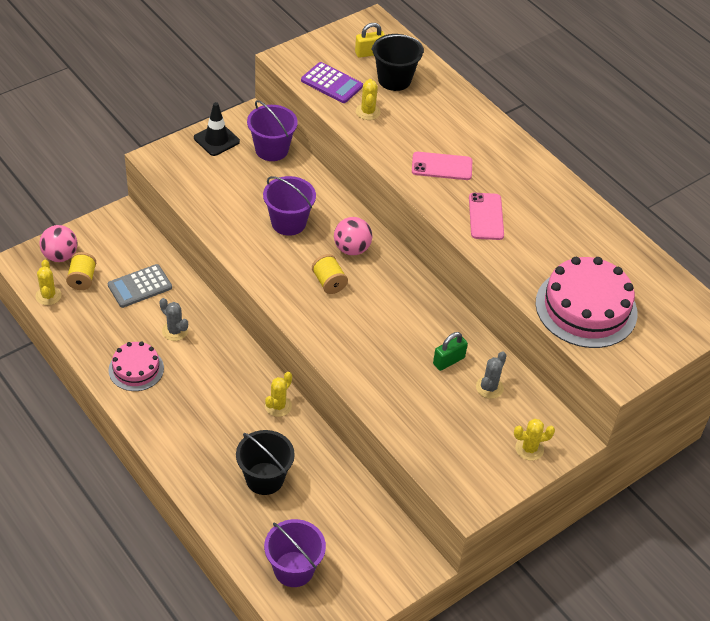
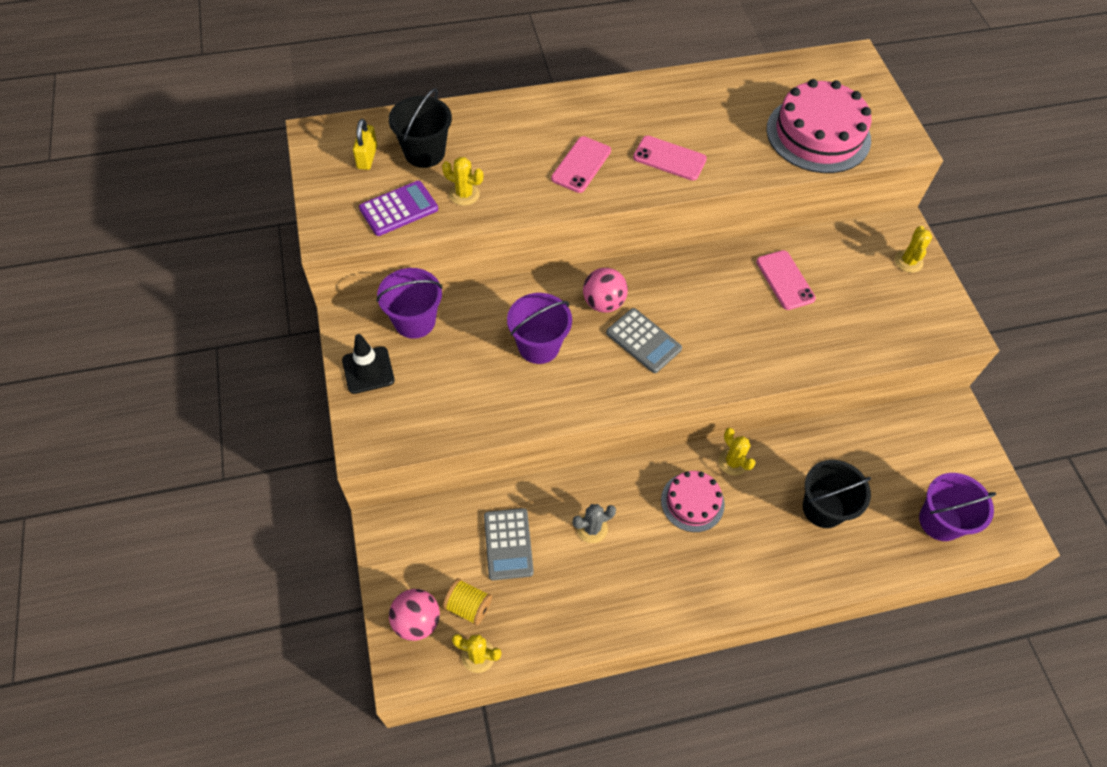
camera: 65 degrees left, 10 degrees up
pink cake [108,341,164,391] -> pink cake moved to [661,471,725,532]
yellow spool [312,254,348,294] -> grey calculator [606,308,682,373]
green padlock [433,332,468,371] -> pink phone [756,250,816,310]
grey cactus [476,351,507,399] -> none

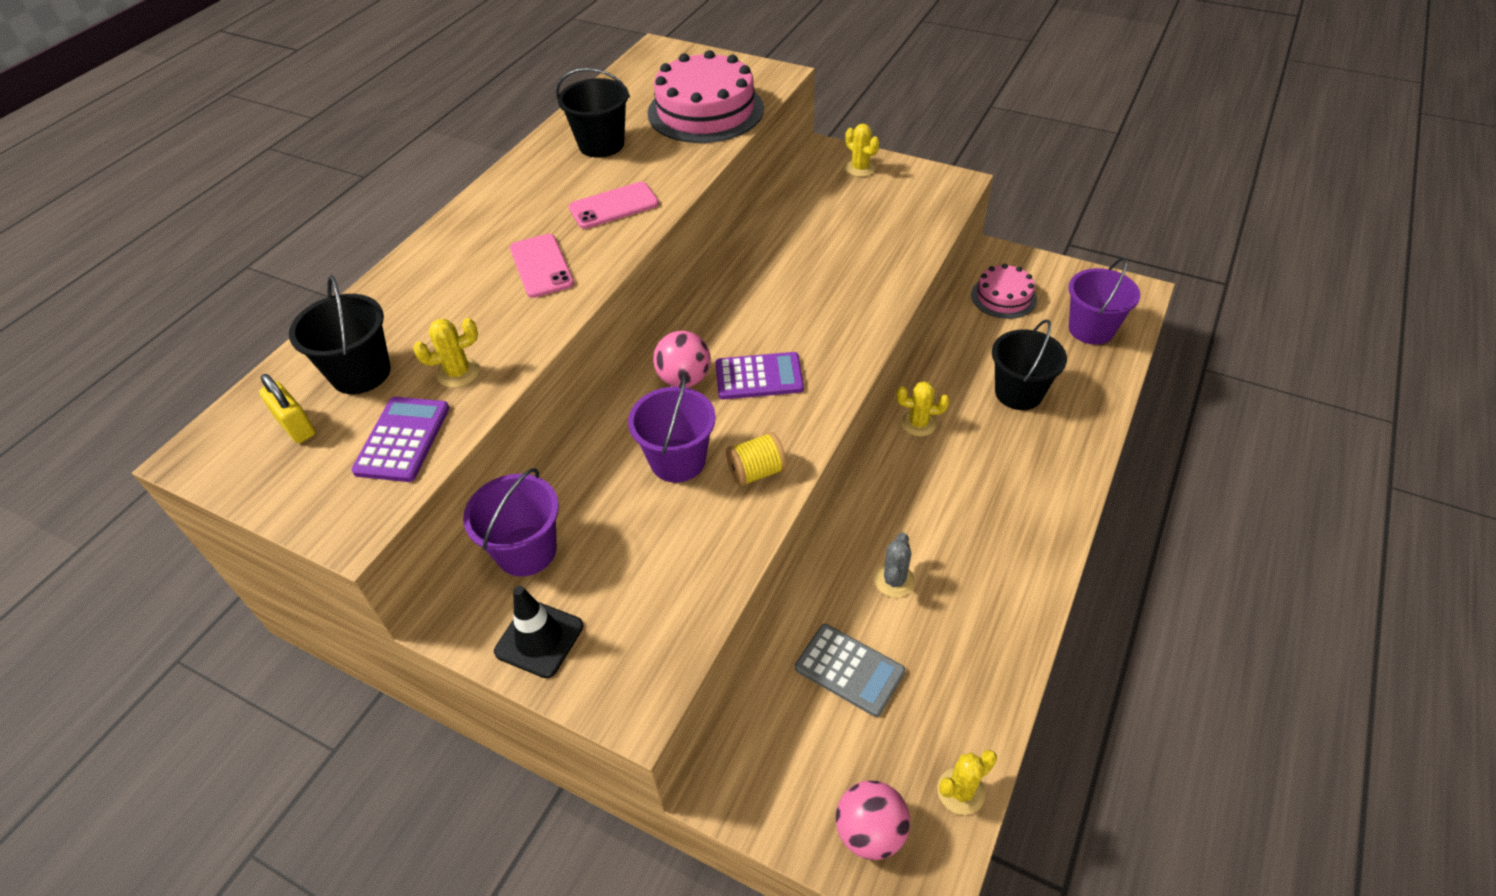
camera: 45 degrees left, 10 degrees down
yellow spool [443,578,492,626] -> yellow spool moved to [726,432,787,487]
grey calculator [606,308,682,373] -> purple calculator [715,352,804,400]
pink cake [661,471,725,532] -> pink cake moved to [971,264,1037,319]
pink phone [756,250,816,310] -> none
none -> black bucket [556,68,630,158]

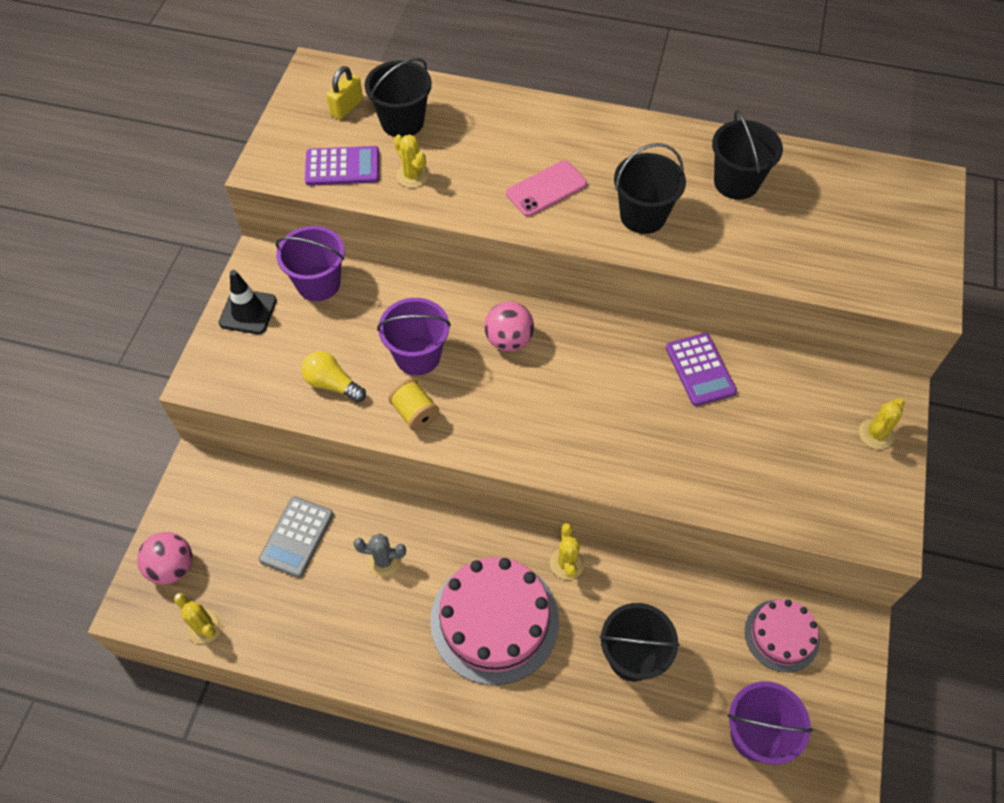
camera: 75 degrees right, 10 degrees up
pink phone [569,182,659,229] -> black bucket [614,143,686,234]
pink cake [648,50,764,143] -> pink cake moved to [430,557,559,685]
purple calculator [715,352,804,400] -> purple calculator moved to [666,333,737,406]
none -> yellow light bulb [301,351,366,403]

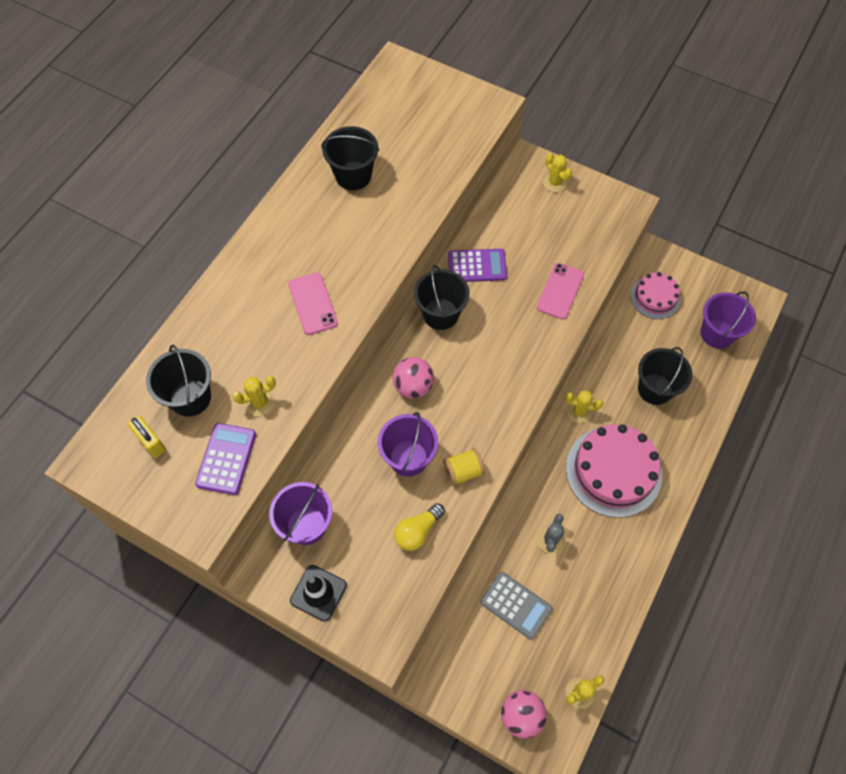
camera: 75 degrees left, 5 degrees up
black bucket [614,143,686,234] -> black bucket moved to [414,265,470,330]
none -> pink phone [536,263,584,319]

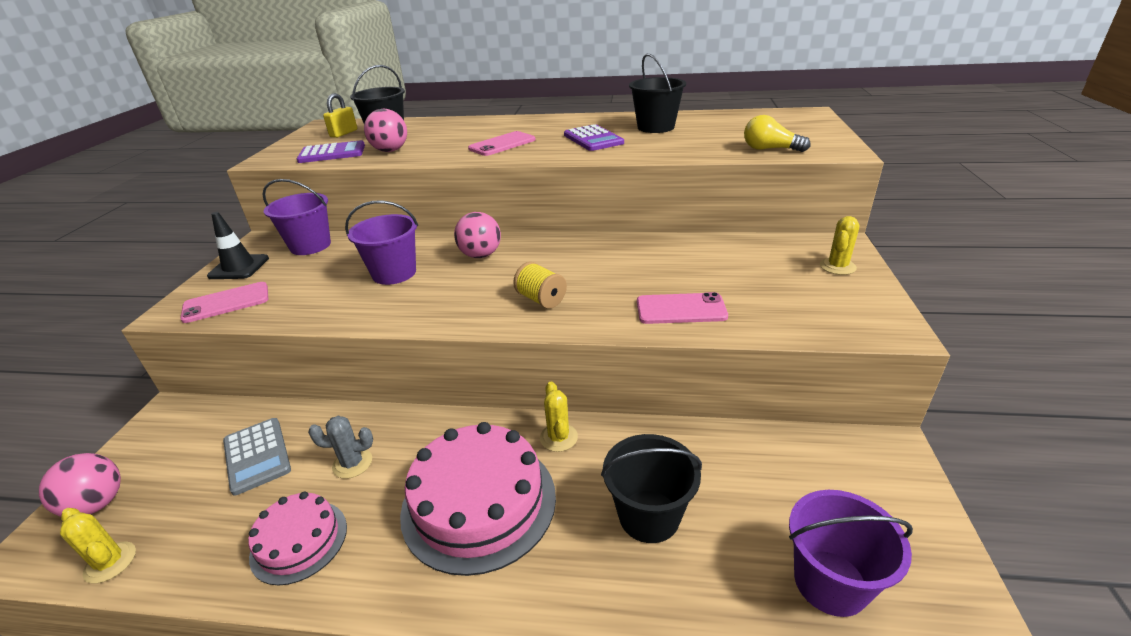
camera: 70 degrees right, 30 degrees down
yellow cactus [232,376,276,416] -> pink ball [364,109,407,152]
yellow light bulb [394,503,445,551] -> yellow light bulb moved to [744,115,810,152]
black bucket [414,265,470,330] -> none
yellow spool [443,448,485,486] -> yellow spool moved to [513,262,567,309]
purple calculator [448,249,507,282] -> purple calculator moved to [564,124,624,151]
grey calculator [480,572,553,640] -> grey calculator turned 45 degrees counterclockwise [223,418,291,496]
pink cake [631,272,681,319] -> pink cake moved to [248,492,347,586]
none -> pink phone [180,282,268,323]

